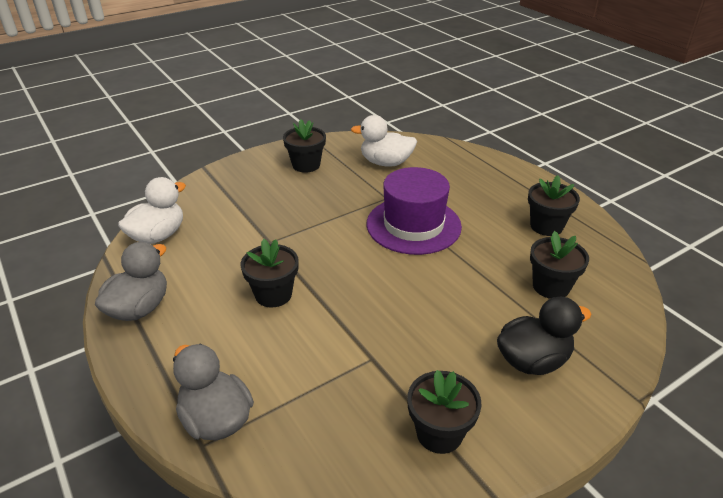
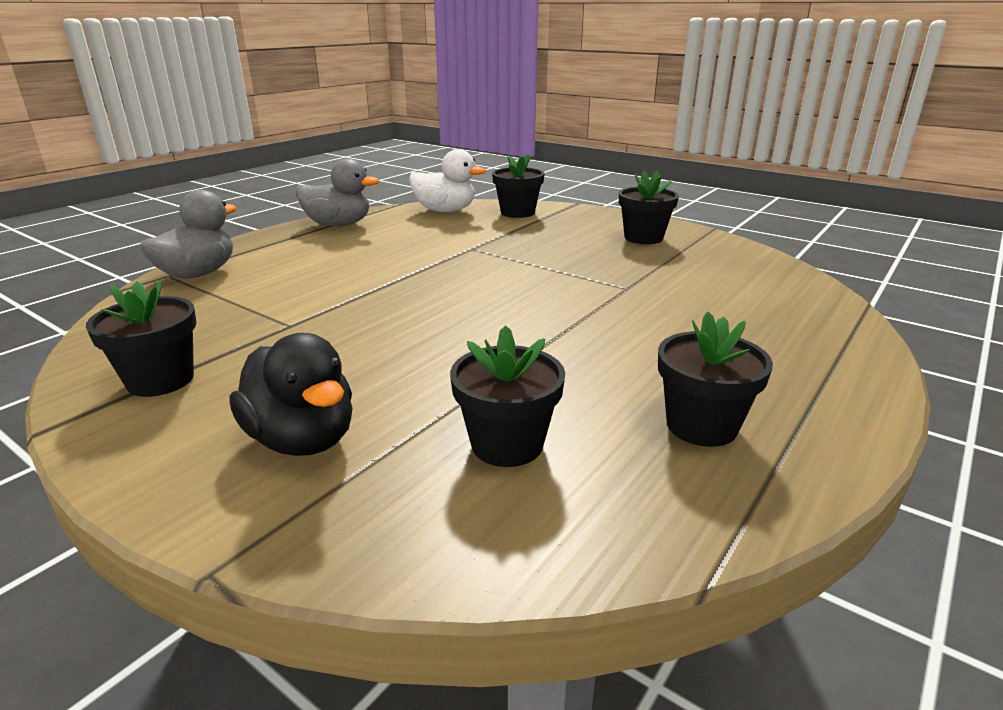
camera: 70 degrees right, 10 degrees down
black flower pot [241,239,299,308] -> black flower pot moved to [492,154,545,218]
white duck [351,115,417,167] -> none
purple hat [367,167,462,255] -> none

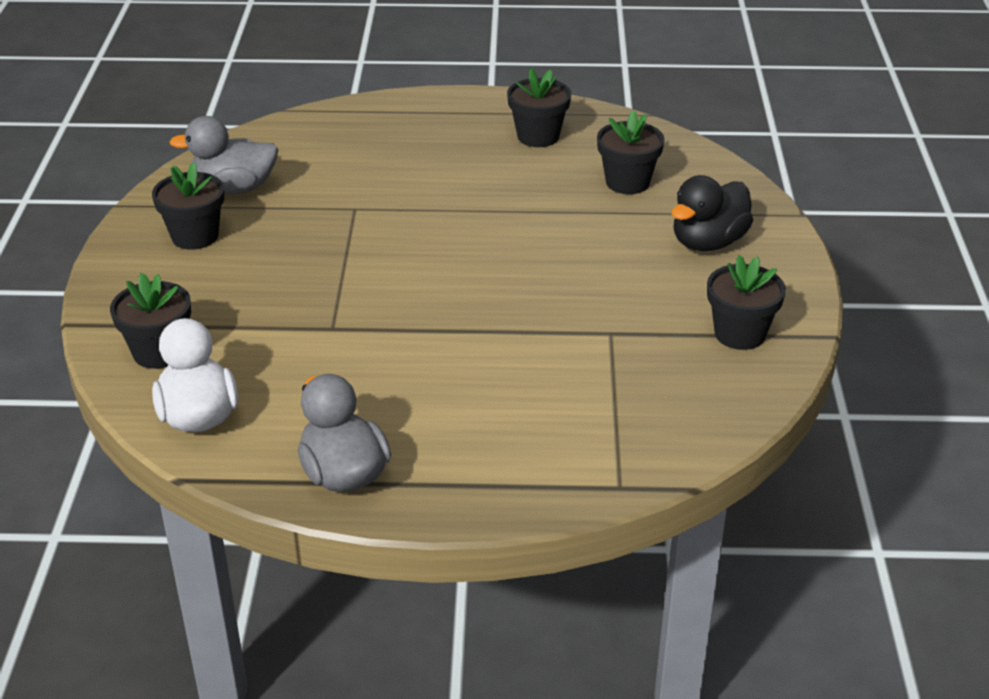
camera: 125 degrees left, 10 degrees up
grey duck [140,190,237,279] -> grey duck moved to [170,116,279,194]
black duck [230,333,353,456] -> black duck turned 150 degrees counterclockwise [672,175,753,251]

